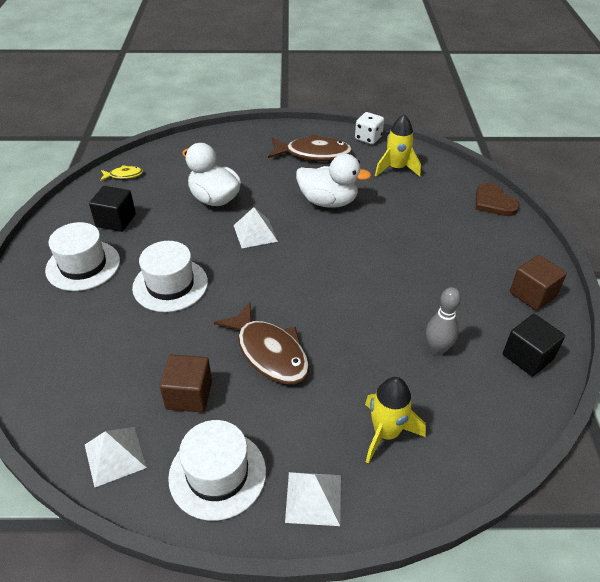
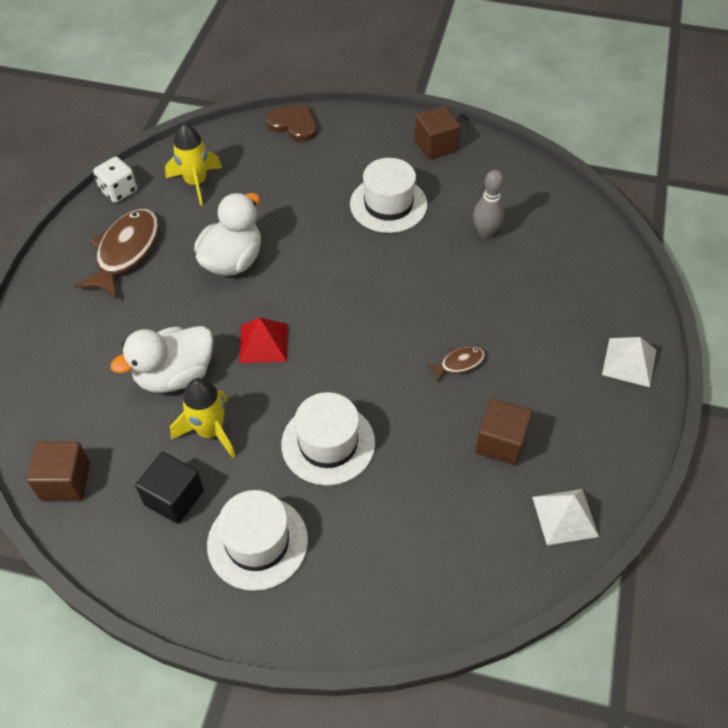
camera: 75 degrees left, 10 degrees up
yellow fish [100,165,143,181] -> brown cube [27,442,90,501]
white hat [168,420,266,521] -> white hat moved to [350,158,427,233]
brown fish [214,302,310,384] -> brown fish [426,347,485,382], size x0.48
white pyramid [234,207,278,248] -> red pyramid [239,318,287,363]
yellow rocket [365,377,426,464] -> yellow rocket moved to [170,378,235,458]
brown heart [476,183,520,216] -> brown heart turned 135 degrees counterclockwise [266,104,317,142]
black cube [503,314,565,377] -> none

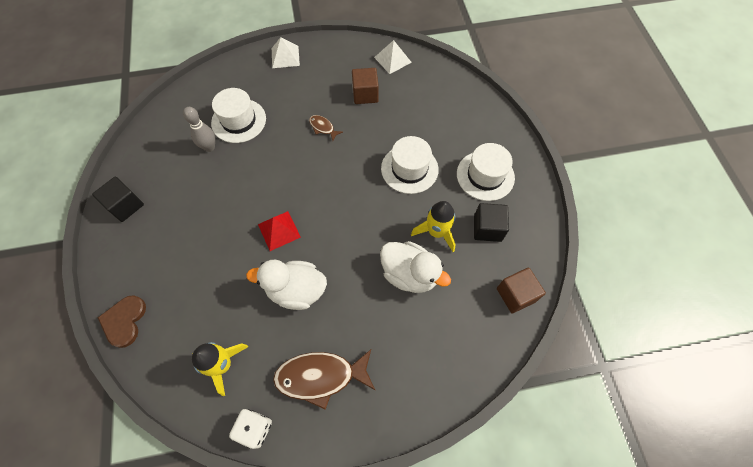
camera: 115 degrees left, 10 degrees up
red pyramid [239,318,287,363] -> red pyramid moved to [258,211,301,251]
white hat [350,158,427,233] -> white hat moved to [211,88,266,143]
brown cube [414,106,460,160] -> black cube [92,177,144,222]

